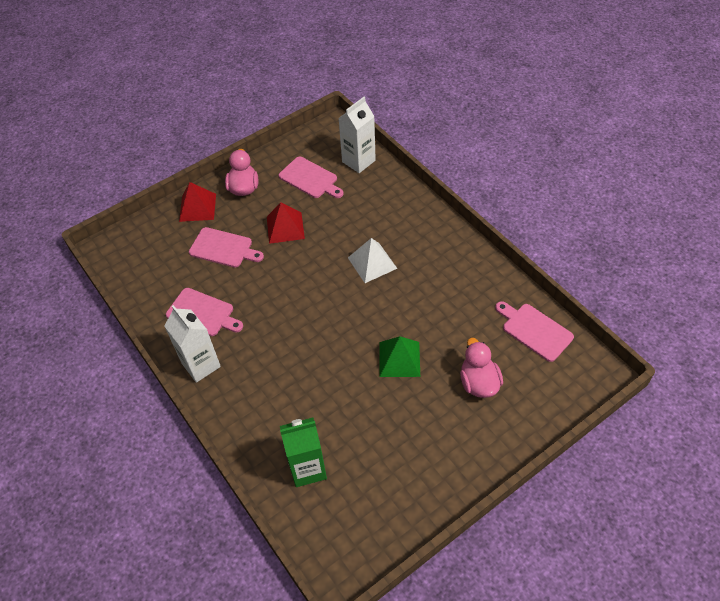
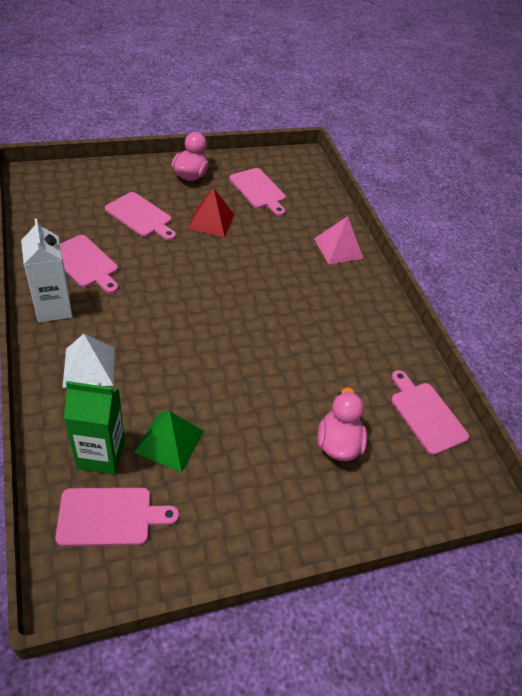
camera: 10 degrees right, 5 degrees down
red pyramid [179,182,216,222] -> none
white carton [339,97,376,173] -> none
white pyramid [348,238,398,283] -> white pyramid moved to [63,334,115,387]
green pyramid [379,336,420,377] -> green pyramid moved to [134,411,204,473]
none -> pink cutting board [55,488,179,546]
none -> pink pyramid [314,216,364,264]

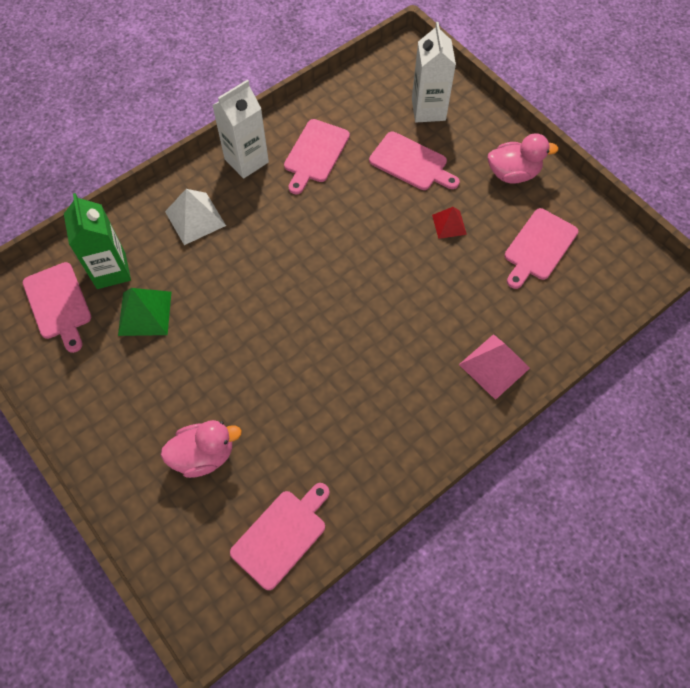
camera: 75 degrees right, 15 degrees up
pink cutting board [105,192,176,241] -> pink cutting board turned 75 degrees counterclockwise [369,132,460,190]
red pyramid [187,188,234,238] -> red pyramid [432,207,467,239], size x0.63
none -> white carton [412,22,456,122]

